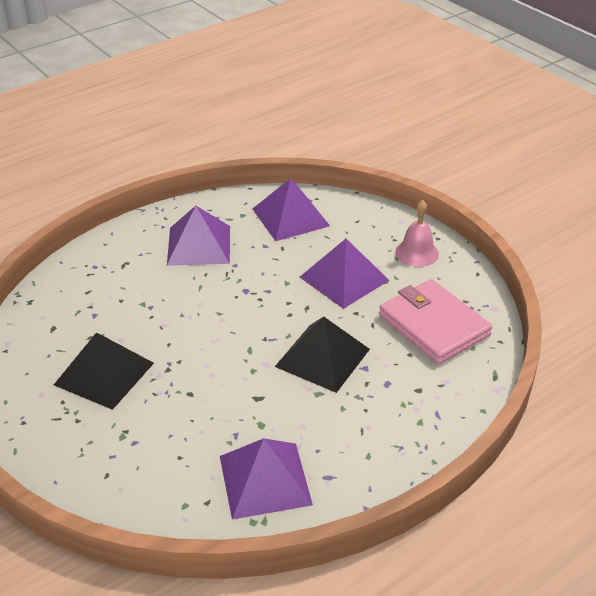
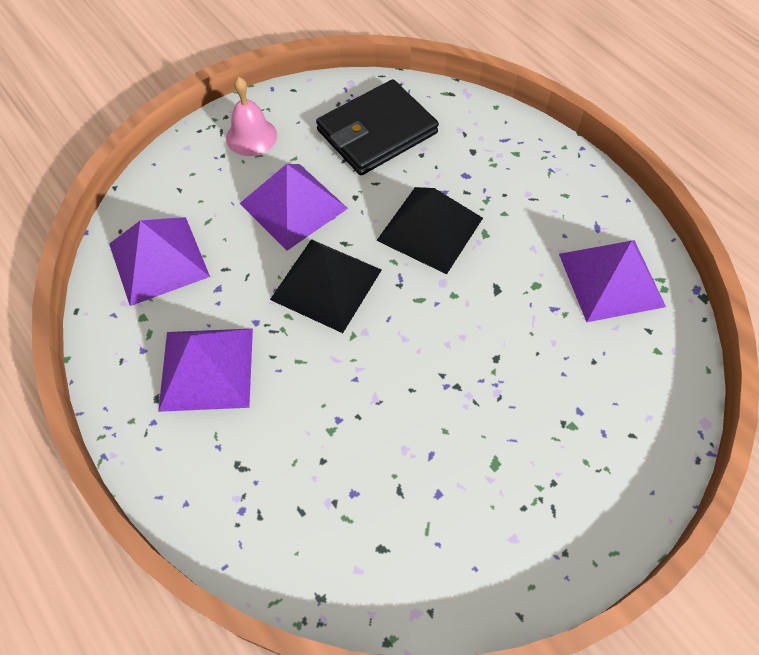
camera: 90 degrees left, 20 degrees up
black pyramid [54,332,154,410] -> black pyramid moved to [270,239,382,333]
pink wallet [379,279,492,364] -> black wallet [316,79,439,175]

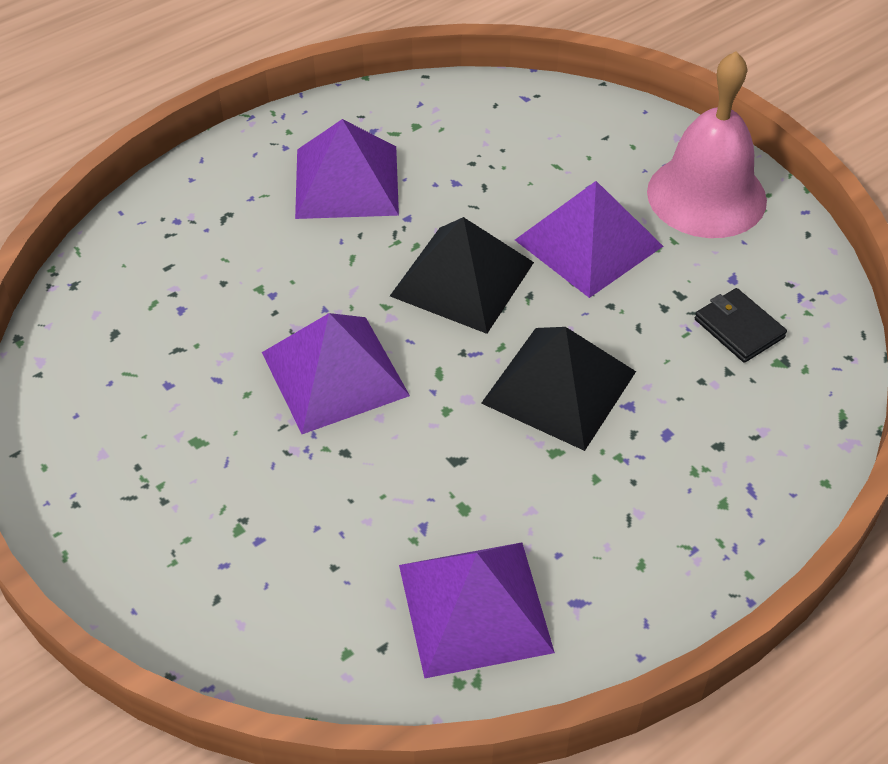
camera: 90 degrees right, 10 degrees down
purple pyramid [109,217,210,306] -> purple pyramid moved to [262,313,410,434]
pink bell [226,77,277,156] -> pink bell [647,51,767,238], size x1.66
black wallet [316,79,439,175] -> black wallet [695,288,787,363], size x0.49

